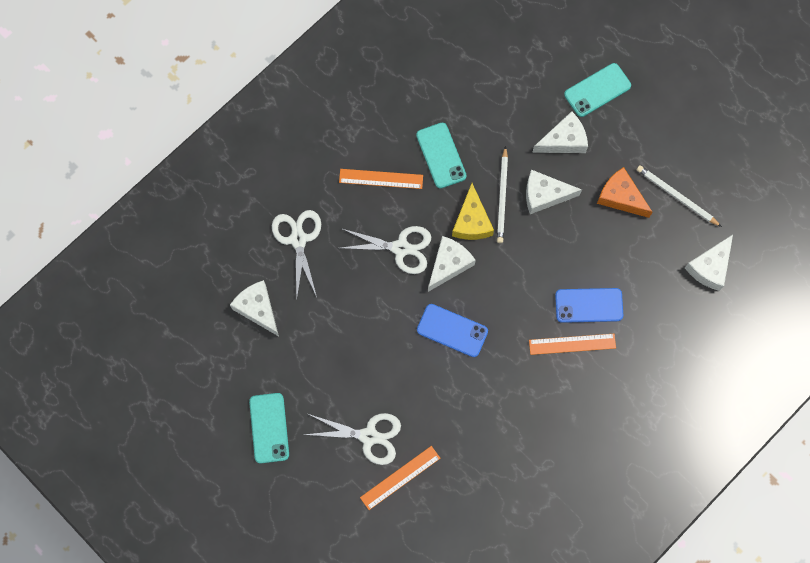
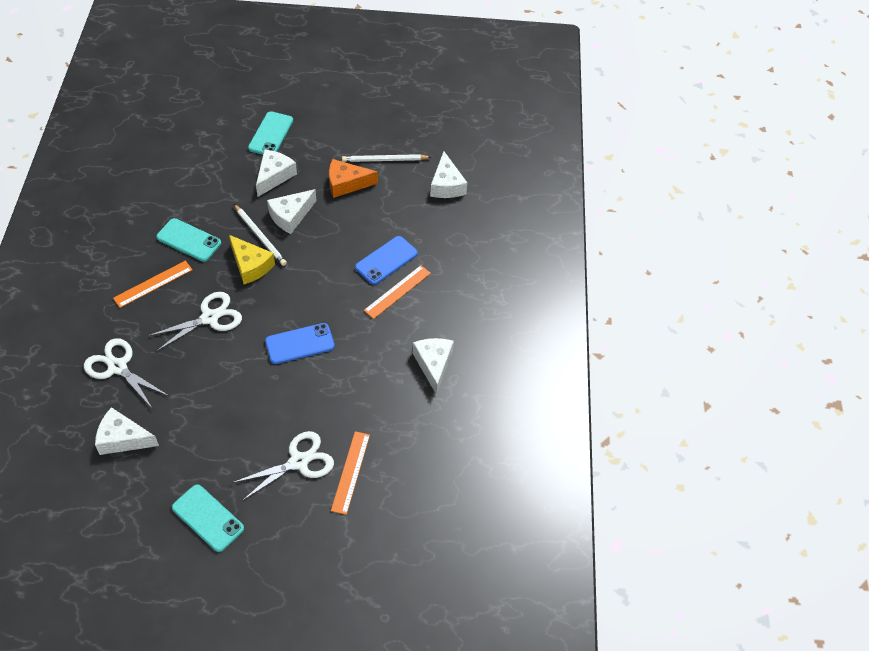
camera: 45 degrees left, 20 degrees down
white cheese [428,236,476,292] -> white cheese moved to [412,338,454,395]

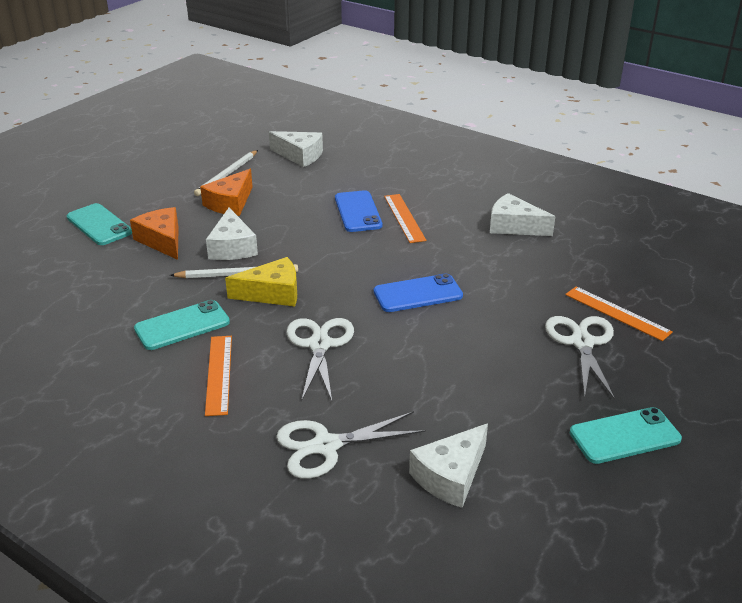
camera: 55 degrees left, 20 degrees down
white cheese [256,149,297,197] -> orange cheese [130,207,179,260]
blue phone [265,323,335,364] -> blue phone turned 60 degrees clockwise [374,273,463,312]

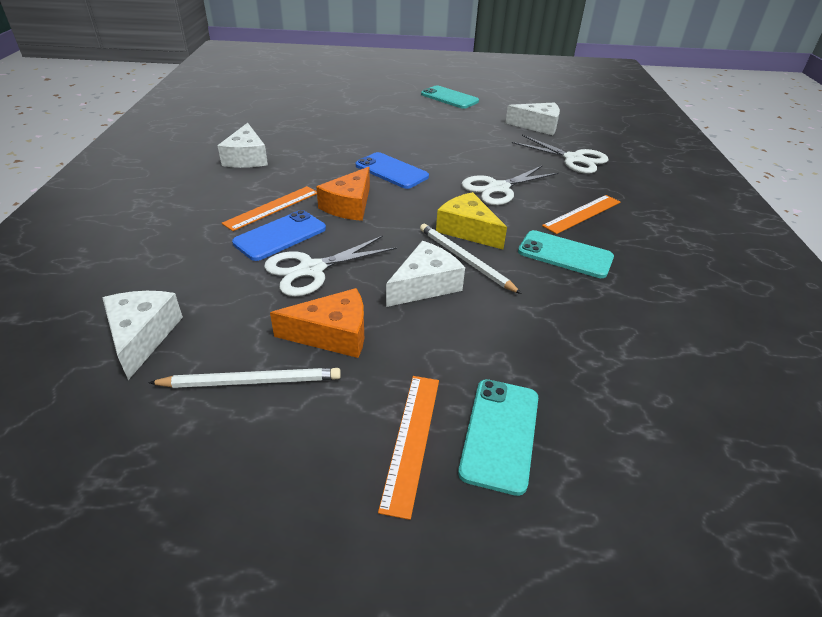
camera: 125 degrees left, 5 degrees up
orange cheese [130,207,179,260] -> orange cheese moved to [316,167,370,221]
white scissors [545,316,615,400] -> white scissors moved to [264,236,397,296]
orange ruler [565,286,673,341] -> orange ruler moved to [378,376,439,520]

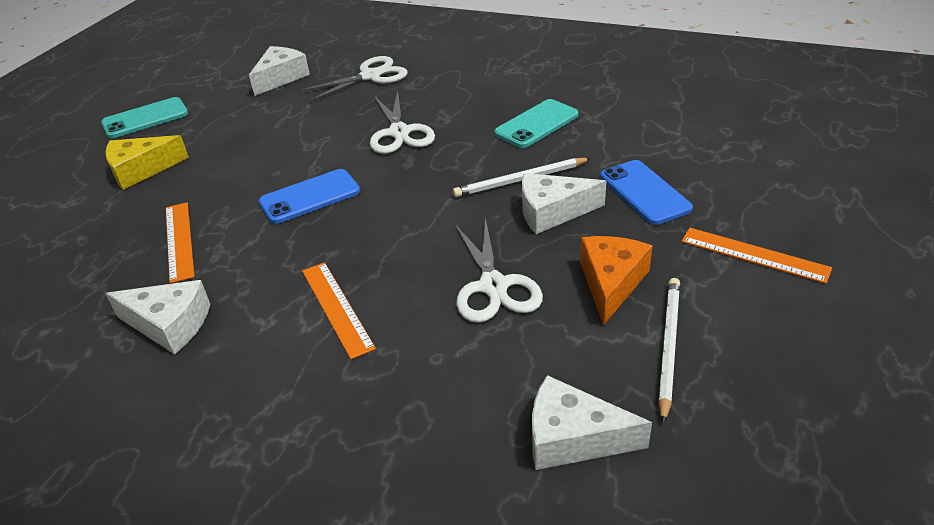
camera: 65 degrees left, 0 degrees up
blue phone [232,210,326,261] -> blue phone moved to [600,160,693,225]
orange cheese [316,167,370,221] -> none
white cheese [386,241,465,307] -> white cheese turned 75 degrees counterclockwise [522,173,606,234]
yellow cheese [436,192,507,249] -> yellow cheese moved to [105,135,189,190]
turquoise phone [458,379,538,496] -> none
orange ruler [542,195,620,234] -> orange ruler moved to [166,202,195,283]

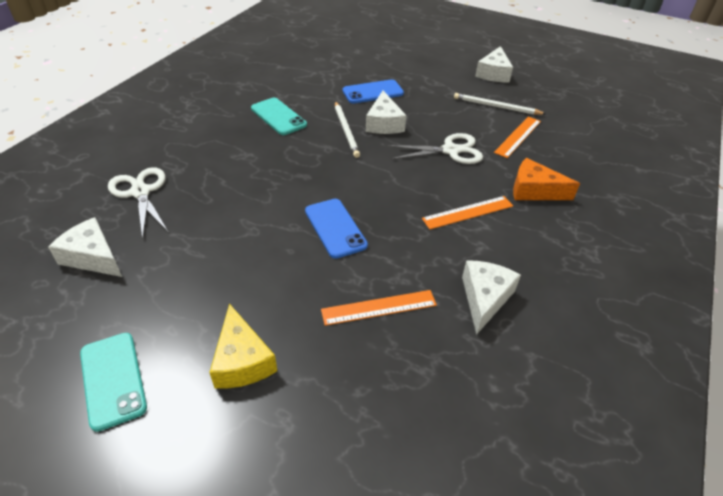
camera: 90 degrees left, 5 degrees up
white scissors [370,91,435,154] -> none
white cheese [532,375,652,470] -> white cheese moved to [475,46,513,83]
orange cheese [580,236,652,326] -> orange cheese moved to [513,158,580,200]
orange ruler [681,228,832,284] -> orange ruler moved to [494,116,541,158]

